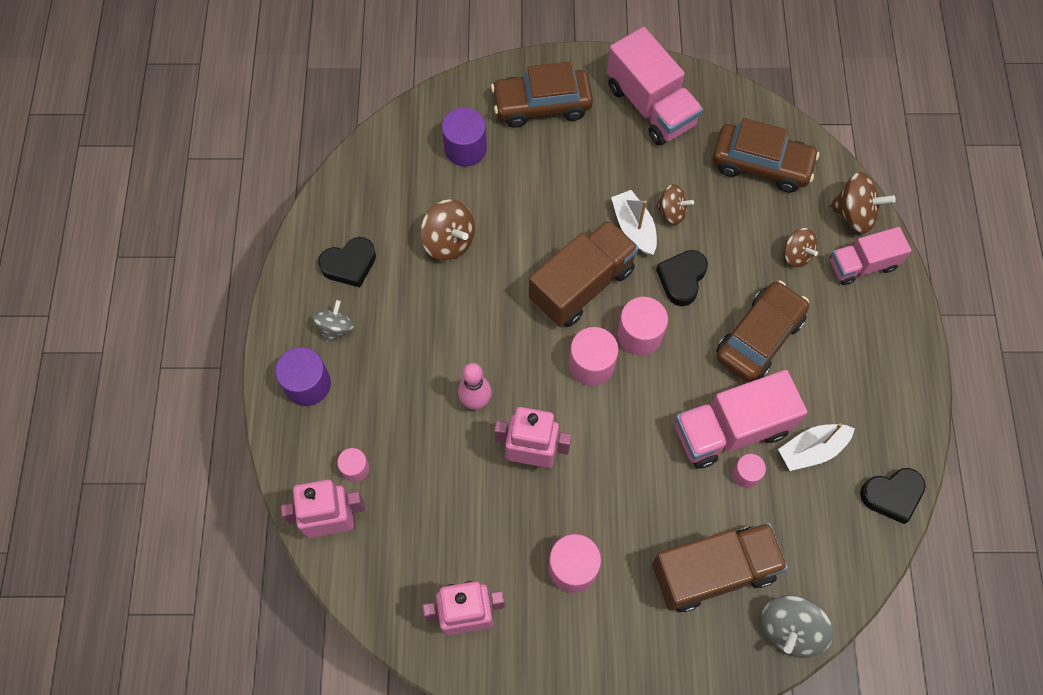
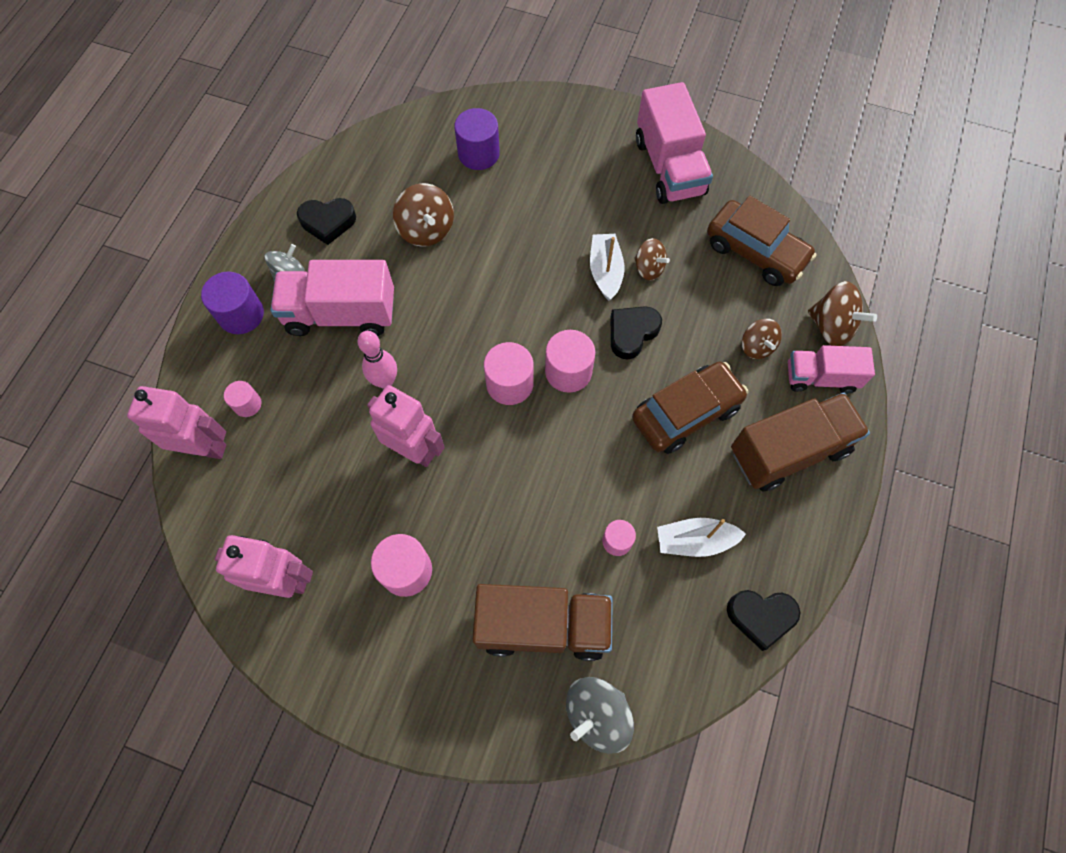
camera: 20 degrees right, 0 degrees up
brown car [491,61,593,128] -> none
brown truck [529,219,639,327] -> brown truck moved to [731,393,870,491]
pink truck [675,370,807,469] -> pink truck moved to [270,260,394,336]

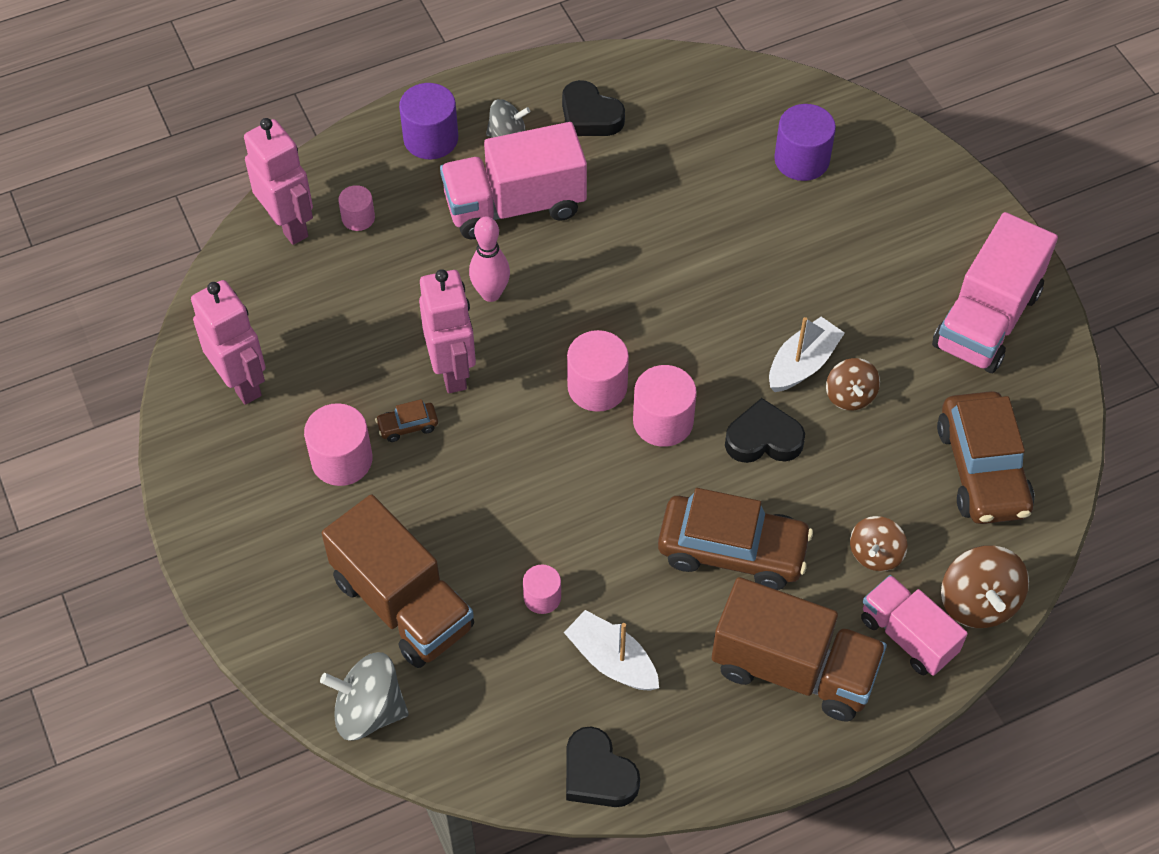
camera: 45 degrees right, 10 degrees down
pink truck [270,260,394,336] -> pink truck turned 60 degrees counterclockwise [440,122,587,239]
brown spinning top [393,183,454,247] -> none
none -> brown car [375,399,438,442]

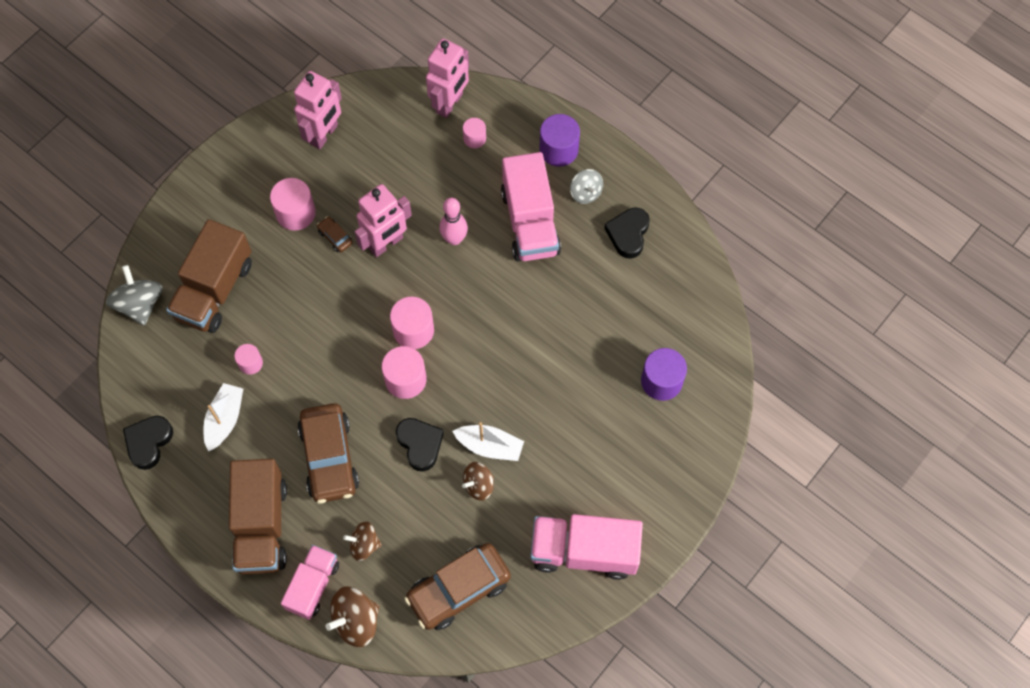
camera: 65 degrees right, 10 degrees up
pink truck [440,122,587,239] -> pink truck turned 150 degrees counterclockwise [501,152,561,262]

